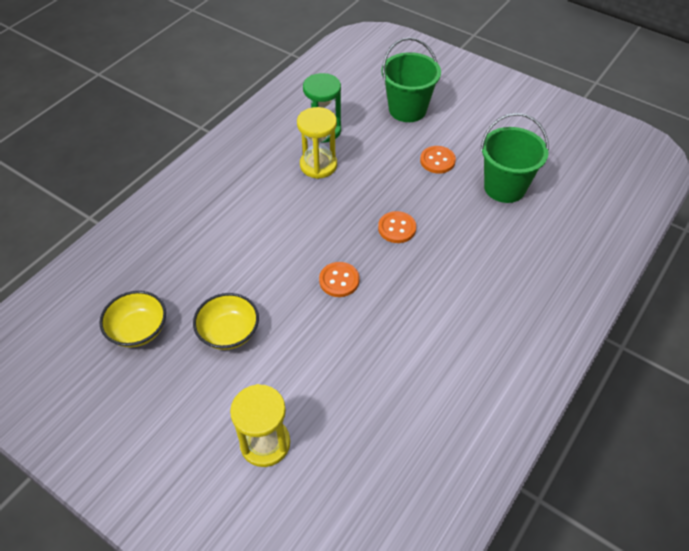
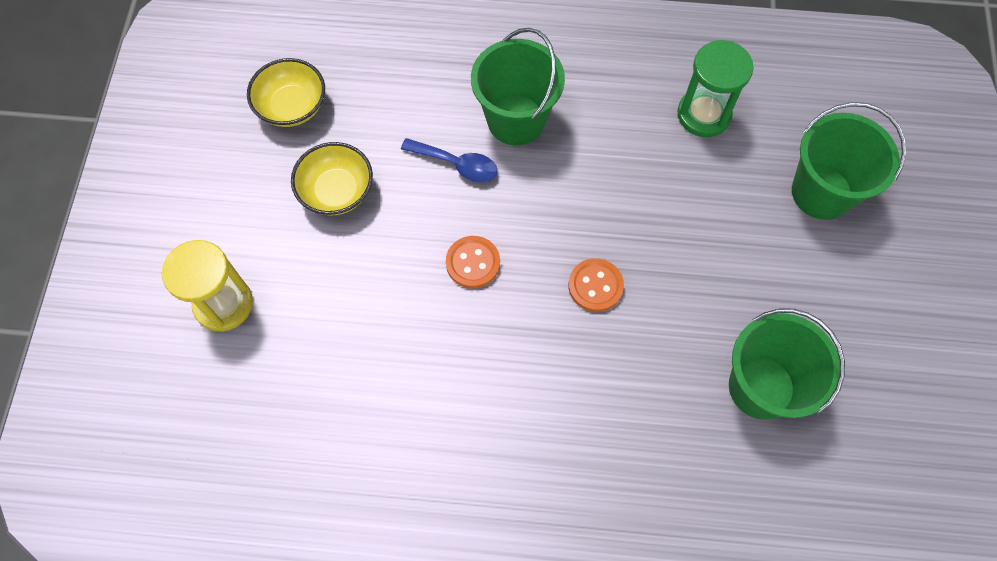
camera: 60 degrees right, 15 degrees up
yellow hourglass [297,107,337,179] -> none
orange button [420,146,456,174] -> none
none -> blue spoon [401,138,498,182]
none -> green bucket [471,28,565,145]

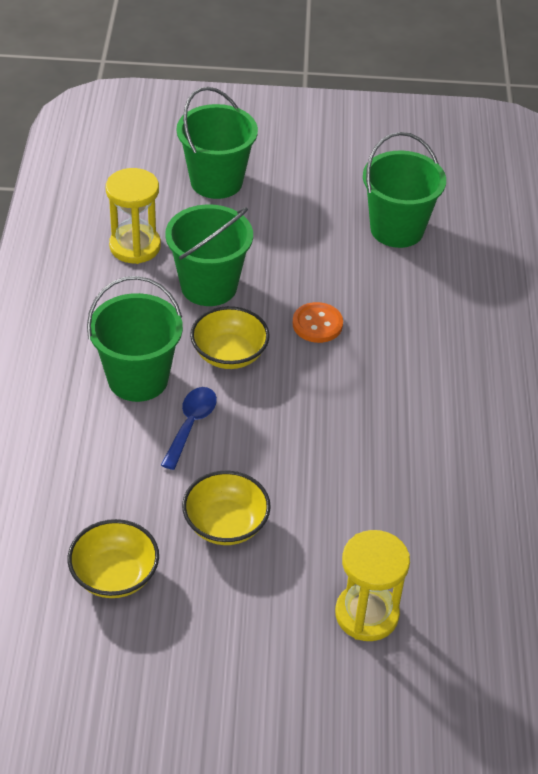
camera: 95 degrees left, 20 degrees down
orange button [446,236,500,288] -> none
green hourglass [677,40,754,137] -> yellow hourglass [106,168,161,264]
none -> green bucket [165,204,253,306]
none -> yellow bowl [190,306,269,369]

